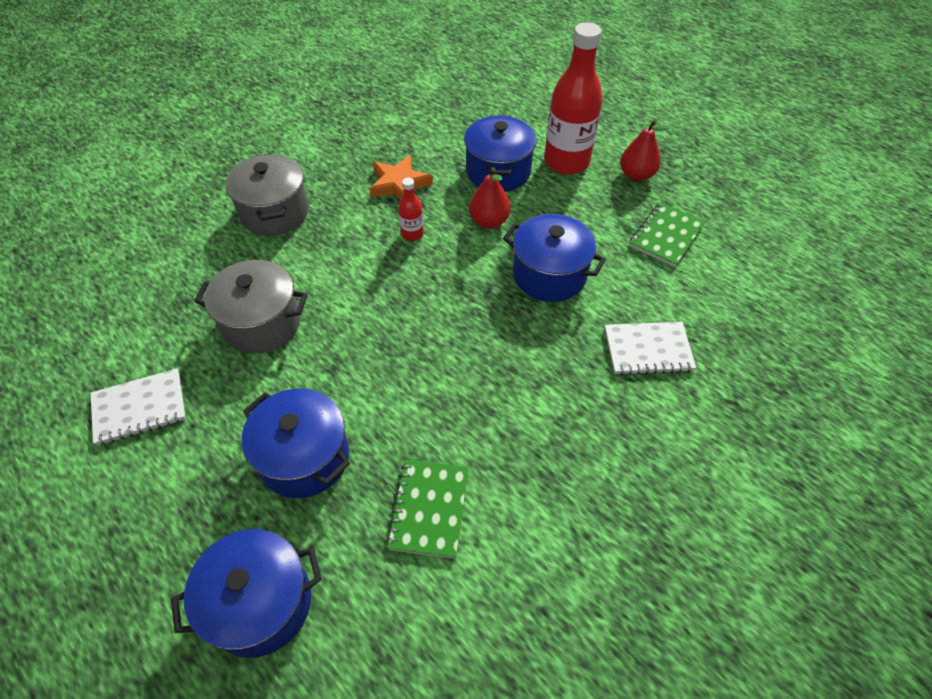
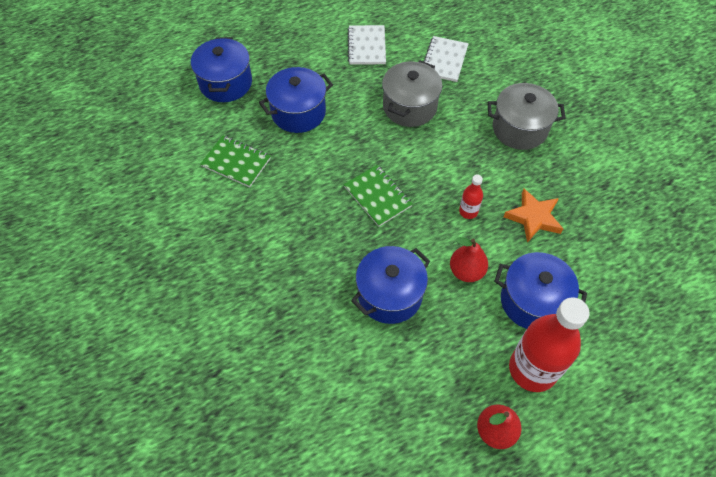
camera: 110 degrees right, 5 degrees up
white notebook [605,322,696,375] -> white notebook moved to [423,36,469,82]
green notebook [629,202,705,267] -> green notebook moved to [344,165,412,227]

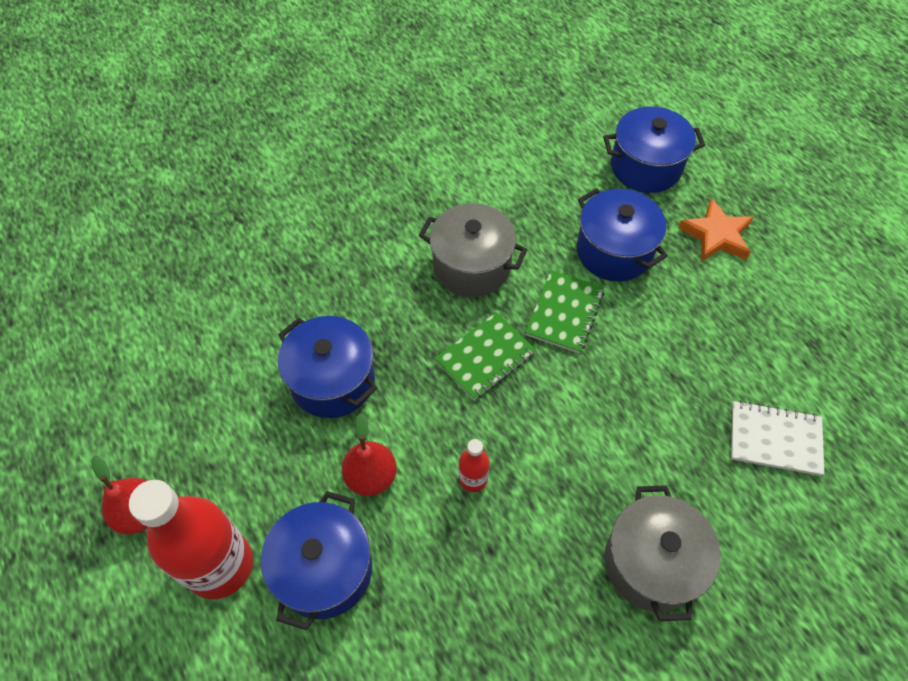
camera: 85 degrees right, 0 degrees up
green notebook [201,135,271,187] -> green notebook moved to [525,270,604,354]
white notebook [347,25,386,65] -> none
grey pot [382,60,442,127] -> grey pot moved to [419,203,528,297]
orange star [504,189,563,243] -> orange star moved to [678,198,753,262]

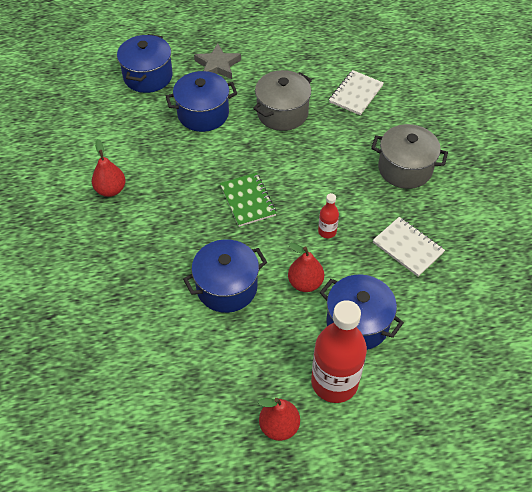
camera: 70 degrees left, 5 degrees down
grey pot [419,203,528,297] -> grey pot moved to [253,70,312,131]
green notebook [525,270,604,354] -> none
orange star [678,198,753,262] -> grey star [194,44,241,79]
none -> red pear [92,139,126,197]
none -> white notebook [373,217,445,277]

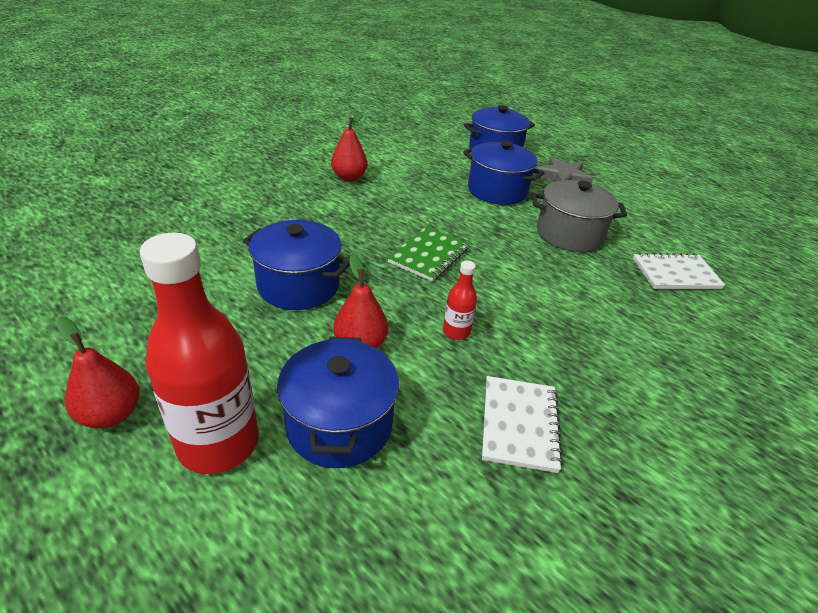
camera: 50 degrees right, 15 degrees down
grey pot [371,124,448,189] -> none

